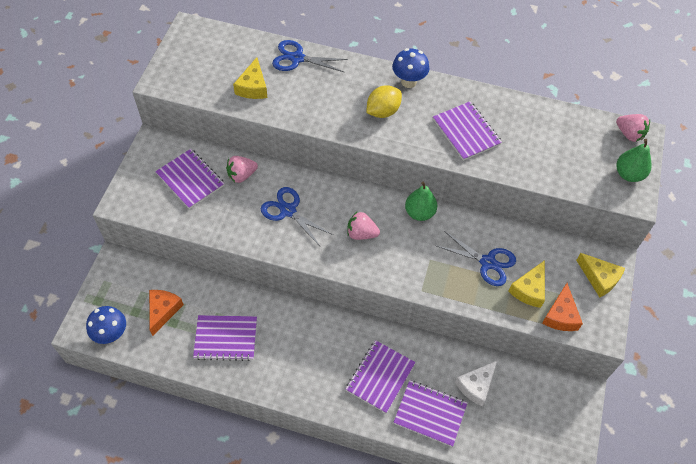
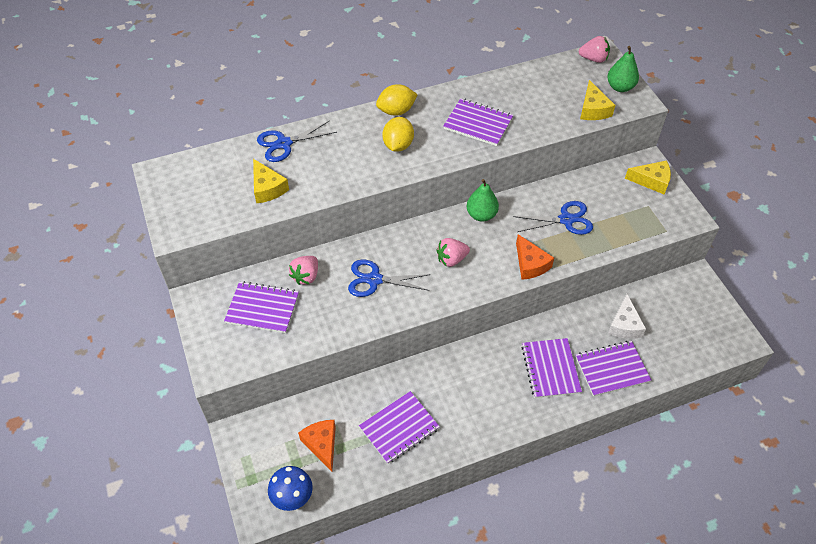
camera: 35 degrees left, 5 degrees down
blue mushroom [392,48,429,88] -> yellow lemon [376,84,418,115]
yellow cheese [508,260,545,308] -> yellow cheese moved to [580,80,615,120]
orange cheese [542,283,583,331] -> orange cheese moved to [516,234,554,280]

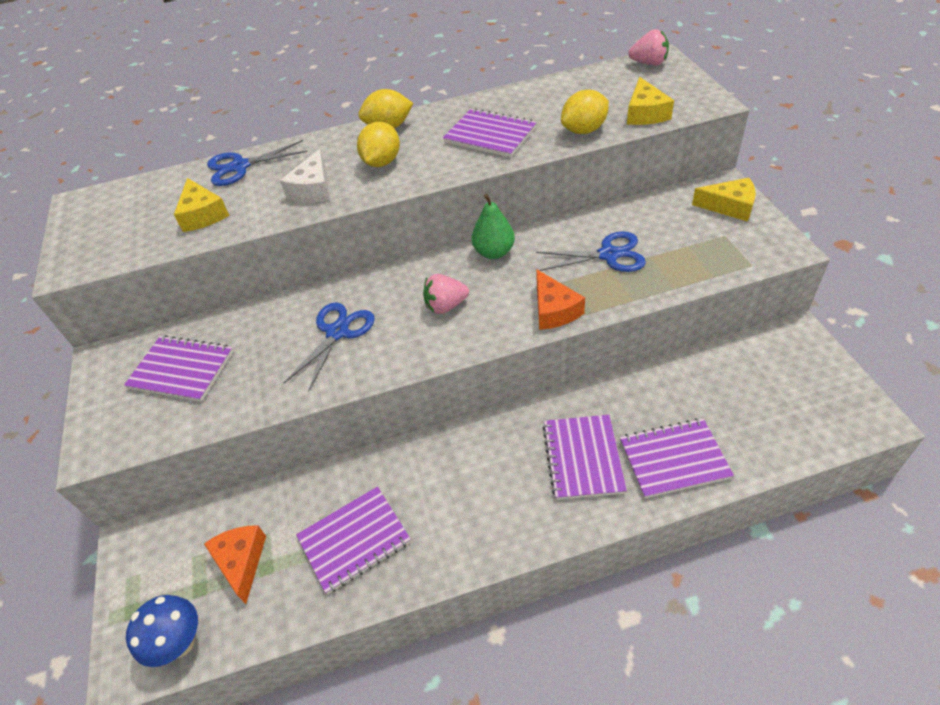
camera: 10 degrees right, 5 degrees down
pink strawberry [289,256,318,285] -> none
blue scissors [348,259,430,297] -> blue scissors turned 105 degrees clockwise [284,302,375,392]
green pear [607,46,639,92] -> none
white cheese [608,294,646,339] -> white cheese moved to [280,149,330,202]
none -> yellow lemon [561,90,609,134]

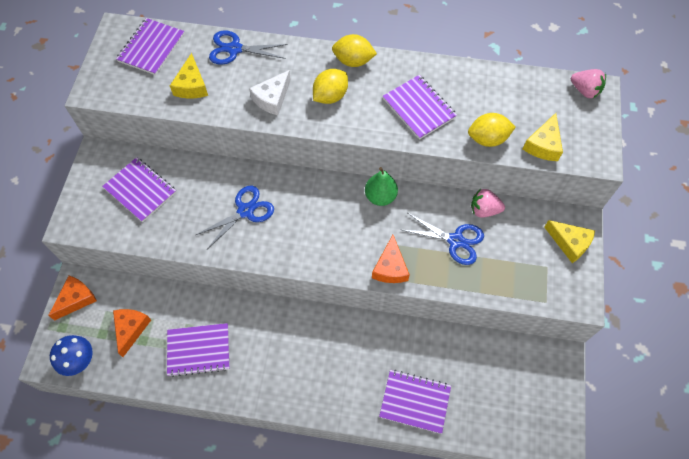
camera: 20 degrees right, 15 degrees up
pink strawberry [423,274,469,314] -> pink strawberry moved to [471,189,505,217]
purple notebook [542,415,627,500] -> purple notebook moved to [116,18,185,75]
none -> orange cheese [48,275,97,320]

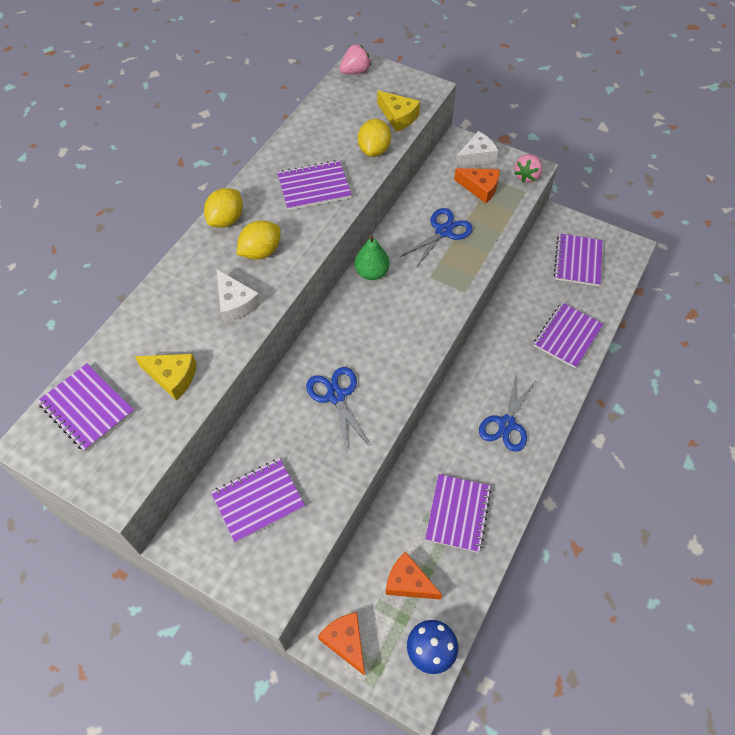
camera: 70 degrees left, 5 degrees down
blue scissors [209,30,288,65] -> blue scissors moved to [479,375,535,452]
yellow lemon [313,69,348,104] -> yellow lemon turned 75 degrees clockwise [237,220,281,260]
orange cheese [372,235,410,283] -> orange cheese moved to [454,168,500,203]
pink strawberry [471,189,505,217] -> pink strawberry moved to [514,154,542,182]
yellow cheese [544,220,595,263] -> white cheese [455,131,498,167]
none -> purple notebook [554,233,603,286]

